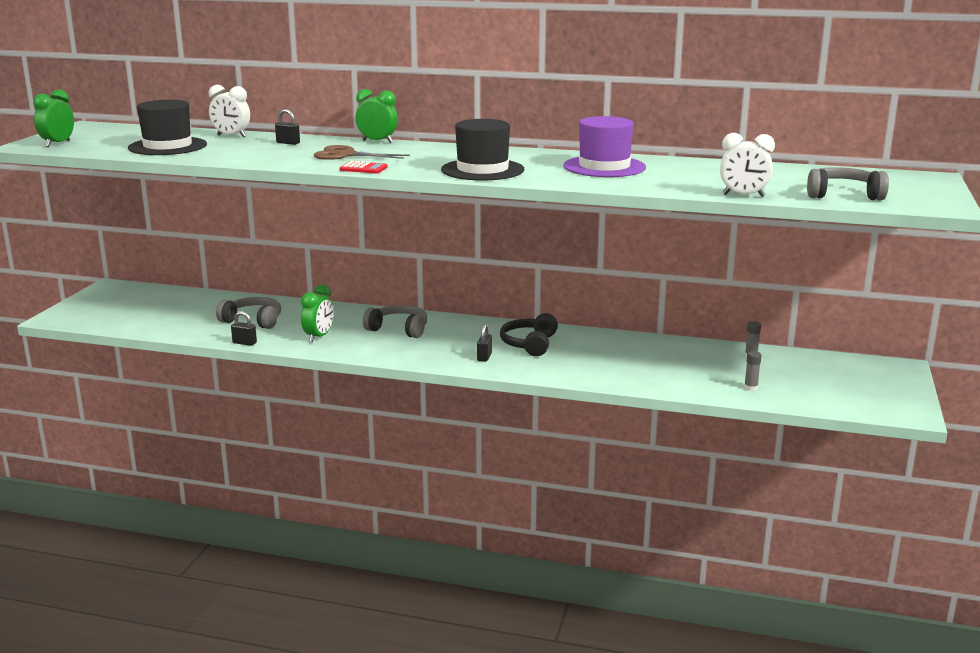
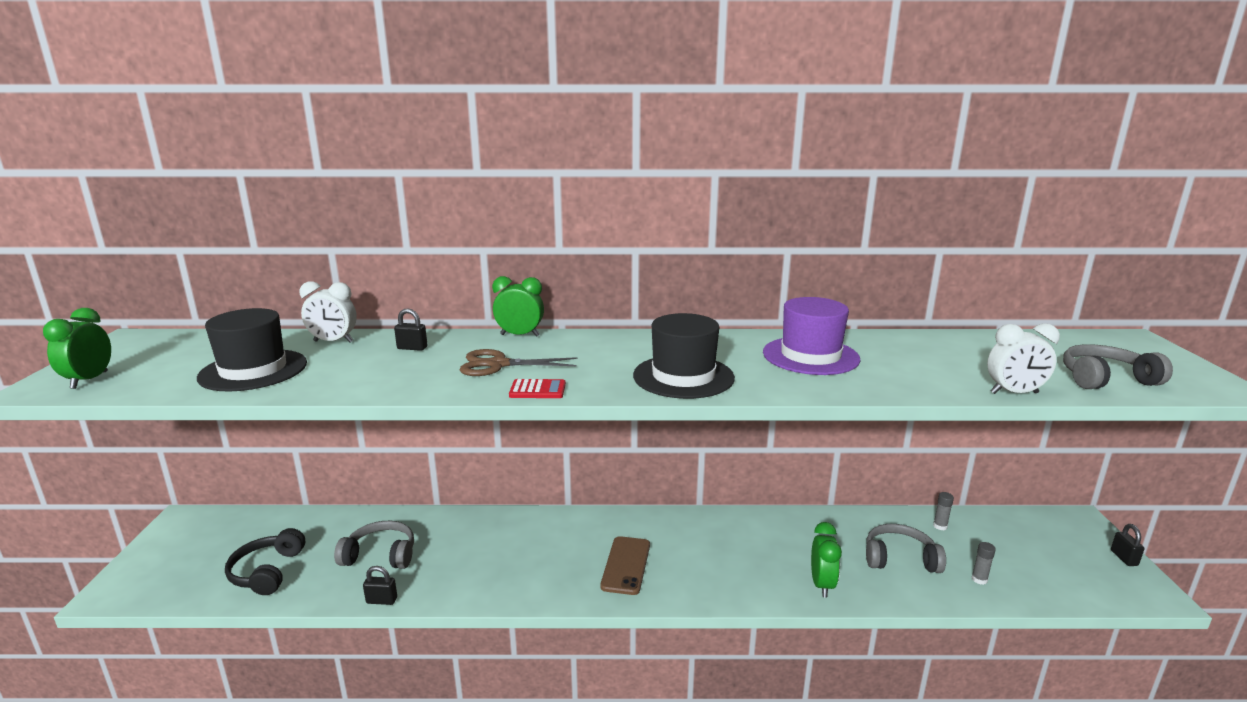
camera: 15 degrees left, 0 degrees up
green clock [301,285,334,342] -> green clock moved to [811,522,842,598]
grey headphones [363,305,428,338] -> grey headphones moved to [866,524,946,573]
black padlock [477,324,492,362] -> black padlock moved to [1111,524,1144,566]
black headphones [500,313,558,356] -> black headphones moved to [225,528,305,595]
none -> brown phone [600,536,650,595]

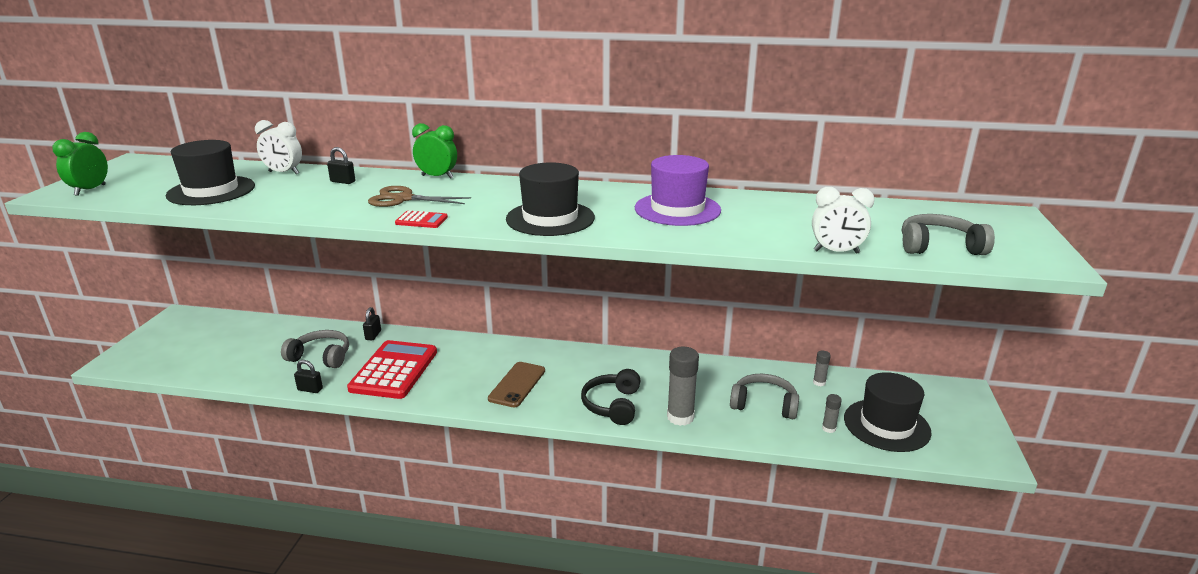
camera: 10 degrees right, 5 degrees up
black headphones [225,528,305,595] -> black headphones moved to [581,369,641,425]
green clock [811,522,842,598] -> grey glue stick [667,347,699,426]
black padlock [1111,524,1144,566] -> black padlock moved to [363,307,381,340]
none -> red calculator [347,340,437,399]
none -> black hat [844,372,932,452]

